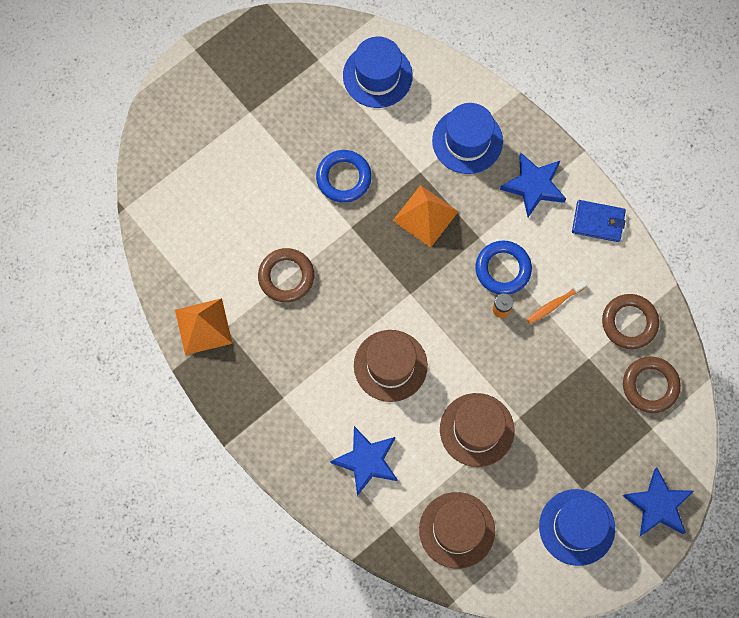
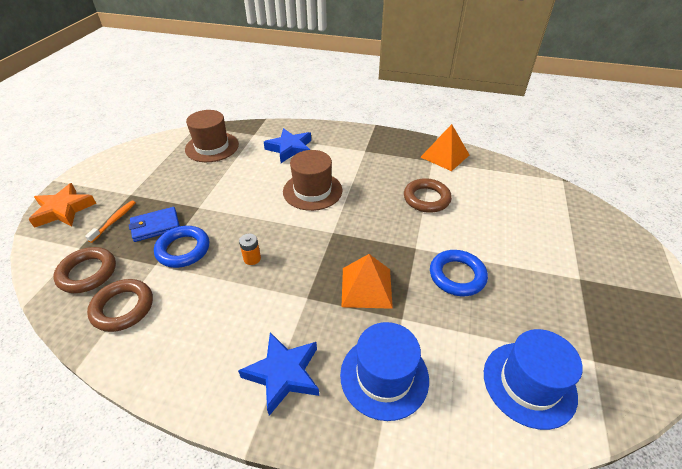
camera: 145 degrees right, 30 degrees down
brown hat [440,393,514,467] -> none
blue ring [476,241,532,294] -> blue ring moved to [154,226,209,268]
orange toothbrush [527,280,587,324] -> orange toothbrush moved to [85,200,136,243]
blue hat [539,489,615,566] -> none
blue wallet [572,200,626,242] -> blue wallet moved to [129,207,180,242]
blue star [623,468,694,536] -> orange star [28,183,97,228]

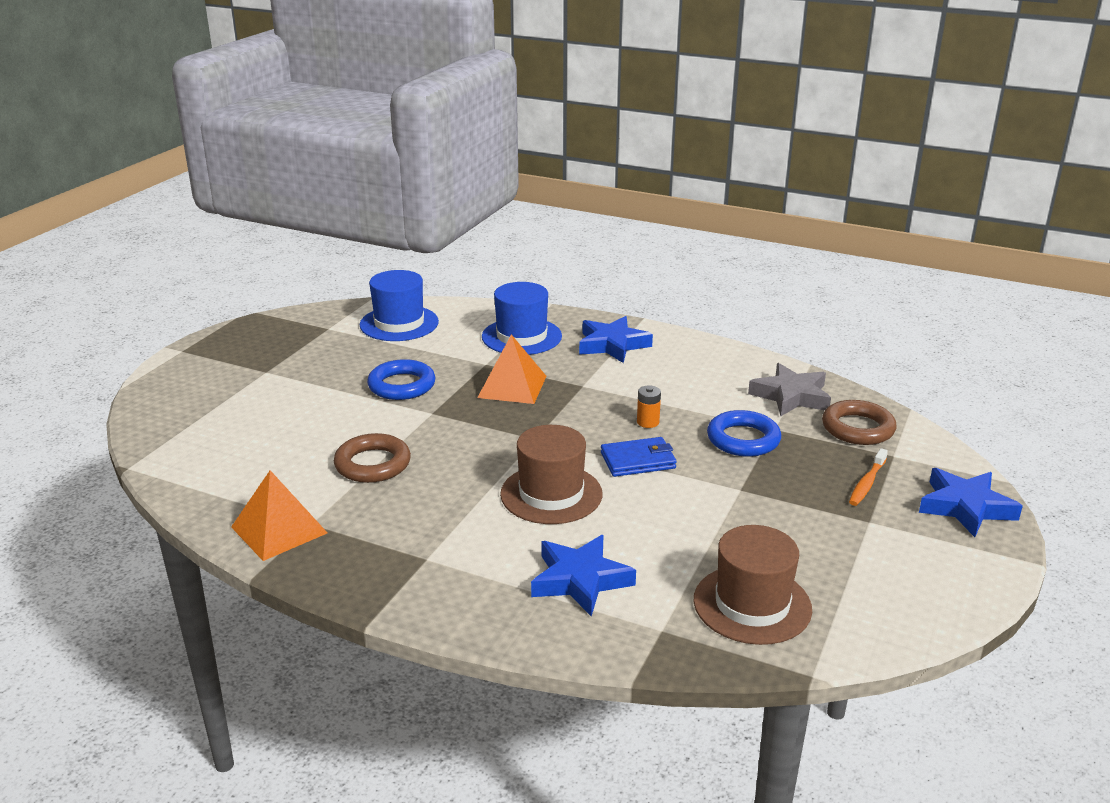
camera: 170 degrees left, 15 degrees down
orange star [28,183,97,228] -> blue star [919,468,1023,537]
brown ring [87,279,153,332] -> grey star [748,363,831,416]
blue wallet [129,207,180,242] -> blue wallet moved to [601,437,677,477]

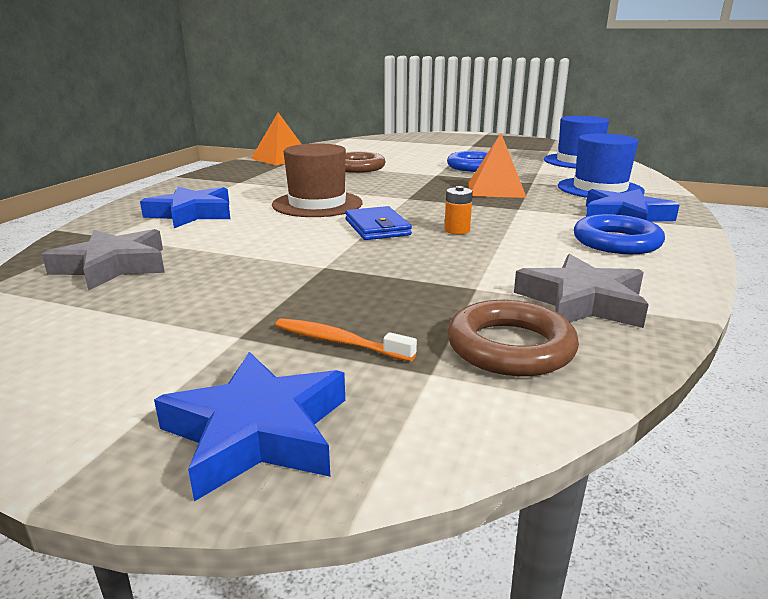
camera: 85 degrees right, 5 degrees down
brown hat [694,525,812,645] -> grey star [42,229,165,291]
blue ring [707,410,781,457] -> blue ring moved to [574,214,665,254]

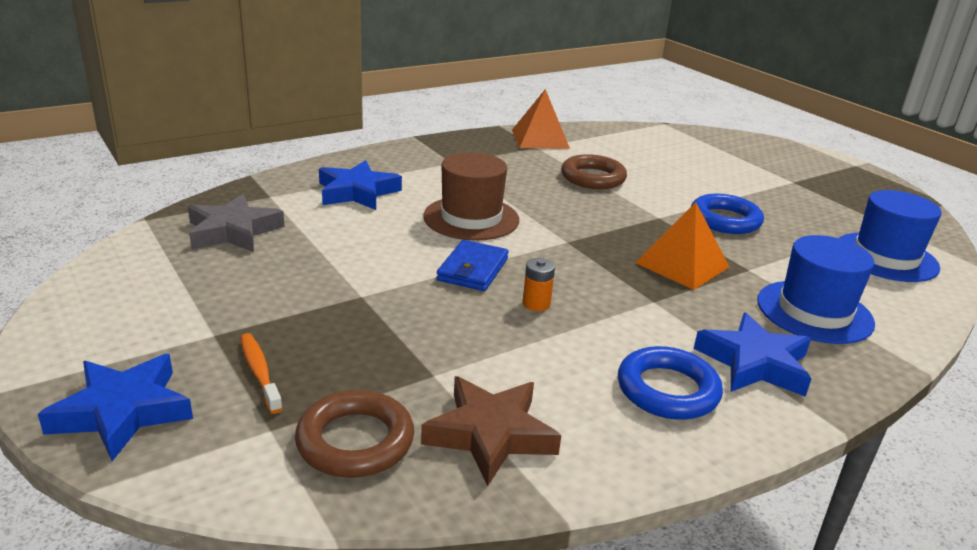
camera: 35 degrees right, 5 degrees up
grey star [514,254,649,328] -> brown star [421,376,561,486]

